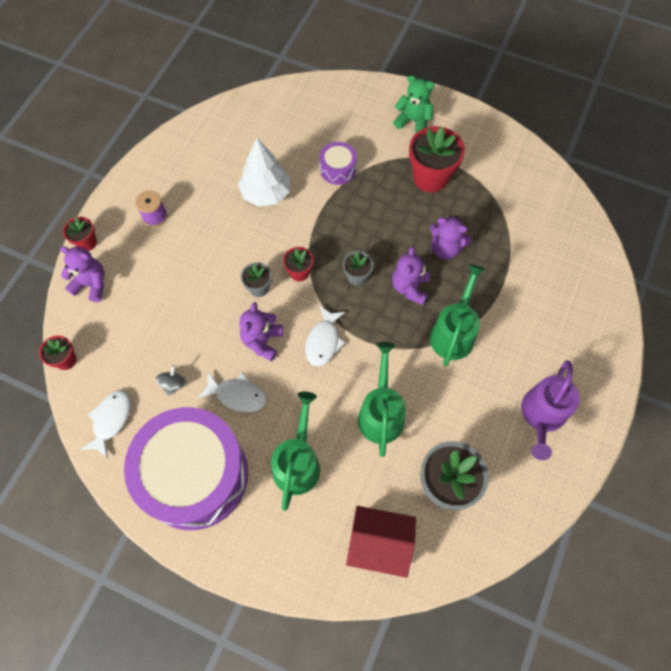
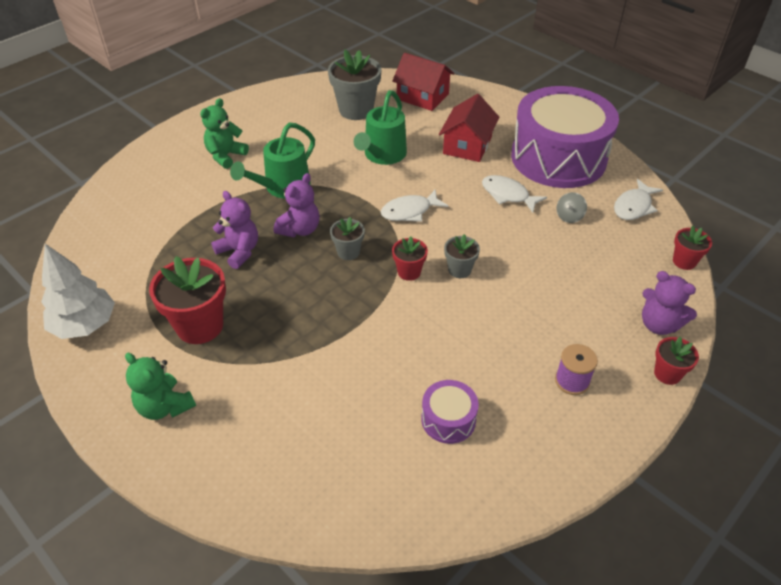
camera: 160 degrees left, 20 degrees down
white tree [238,138,290,207] -> white tree moved to [41,244,115,339]
purple teddy bear [239,302,283,361] -> none
green watering can [271,392,320,511] -> red house [439,94,499,162]
white fish [305,305,346,366] -> white fish turned 150 degrees counterclockwise [381,190,448,222]
purple drum [320,142,357,185] -> purple drum moved to [421,380,479,444]
purple watering can [521,360,580,460] -> none
none -> green teddy bear [200,98,249,169]

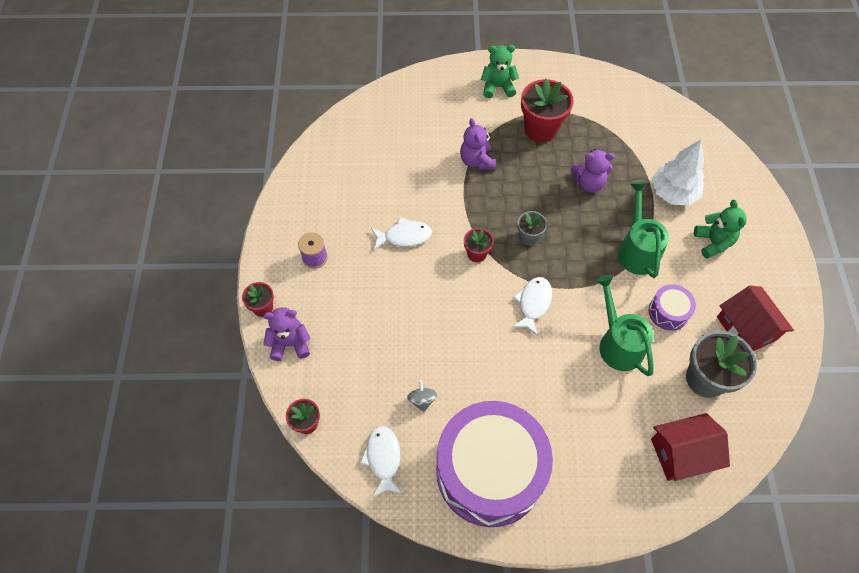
camera: 135 degrees right, 15 degrees up
white tree [41,244,115,339] -> white tree moved to [652,140,704,206]
purple teddy bear [274,173,320,237] -> purple teddy bear moved to [460,118,496,170]
purple drum [421,380,479,444] -> purple drum moved to [649,284,696,331]
red house [439,94,499,162] -> red house moved to [717,286,794,351]
grey flower pot [444,234,480,278] -> none
white fish [482,175,547,213] -> white fish moved to [371,217,432,250]

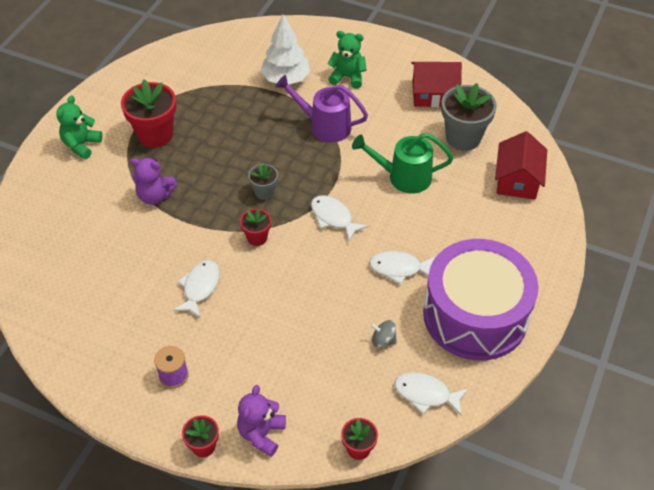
camera: 65 degrees left, 10 degrees down
purple teddy bear [571,149,615,193] -> none
green watering can [618,182,669,278] -> purple watering can [275,75,368,142]
purple drum [649,284,696,331] -> none
none -> white fish [369,251,435,284]

